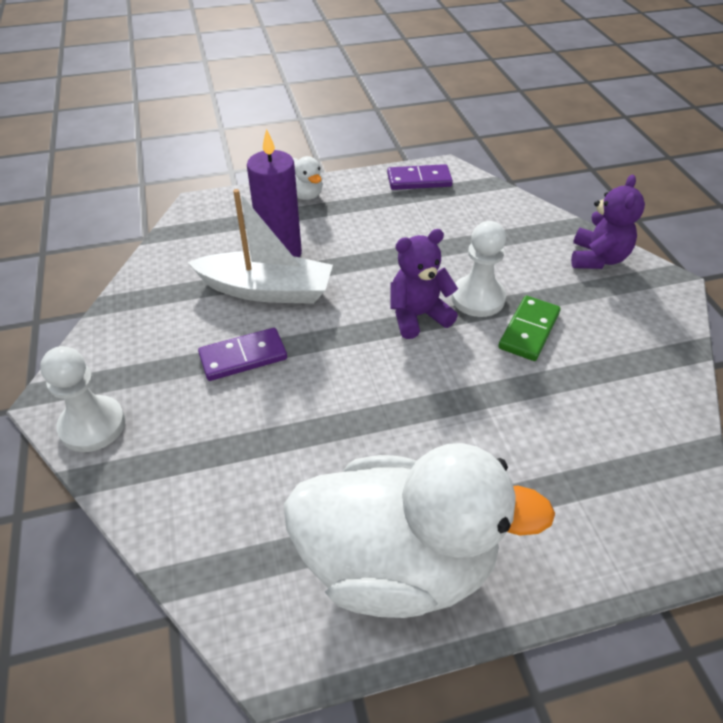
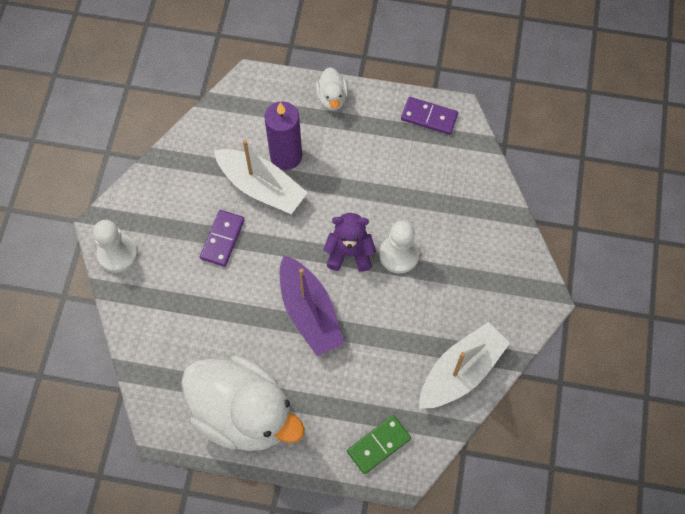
camera: 25 degrees right, 20 degrees up
purple domino [198,328,287,381] -> purple domino turned 75 degrees counterclockwise [200,210,245,267]
green domino [498,295,561,361] -> green domino moved to [347,415,411,474]
purple teddy bear [571,175,645,269] -> none
none -> purple boat [280,255,345,356]
none -> white boat [419,322,510,409]

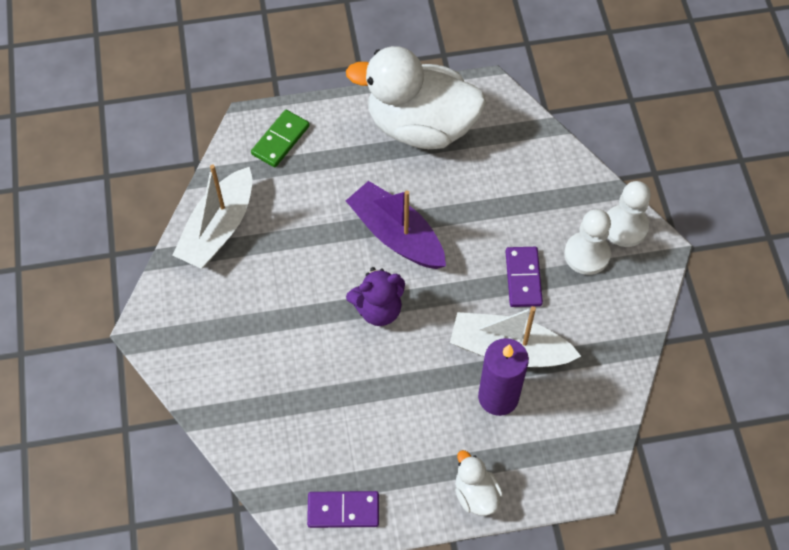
camera: 160 degrees right, 5 degrees down
white pawn [379,220,420,274] -> white pawn moved to [564,209,611,275]

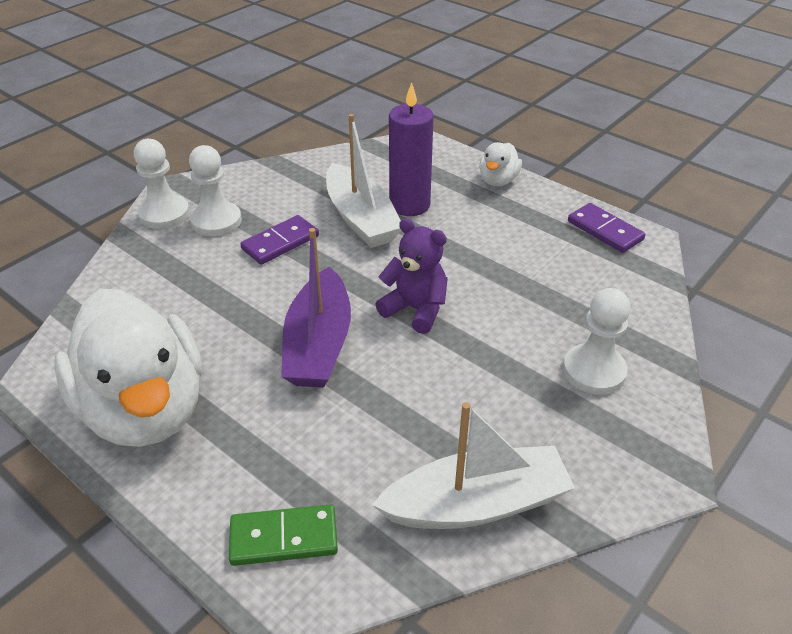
camera: 130 degrees left, 20 degrees down
none -> white pawn [563,288,631,395]

